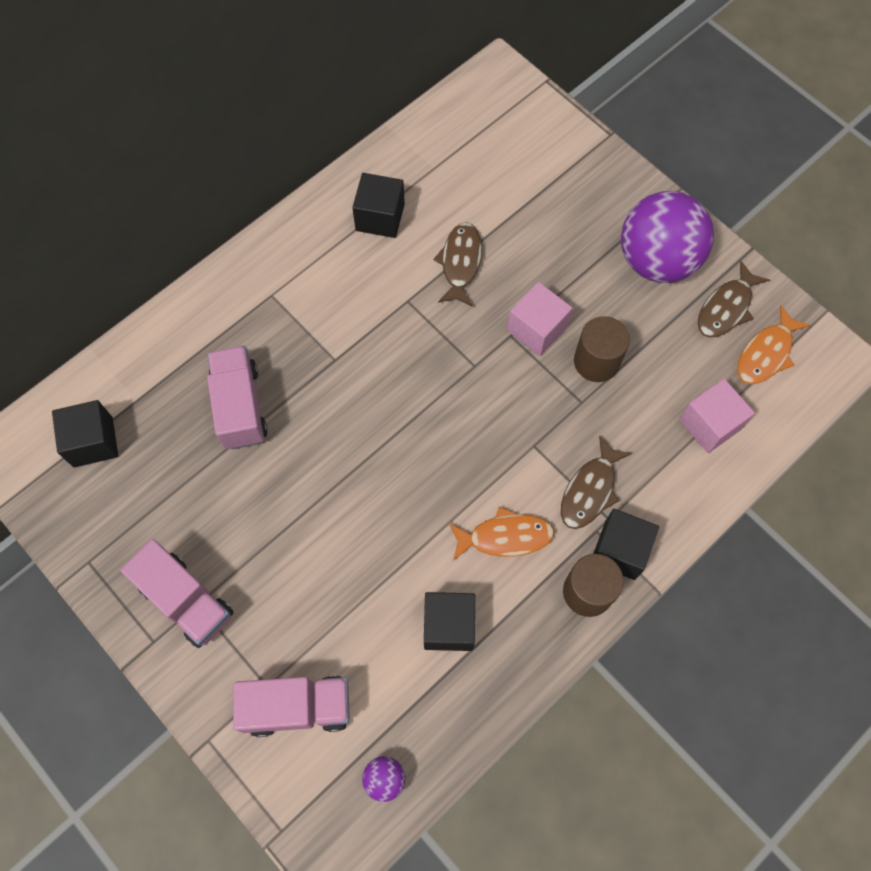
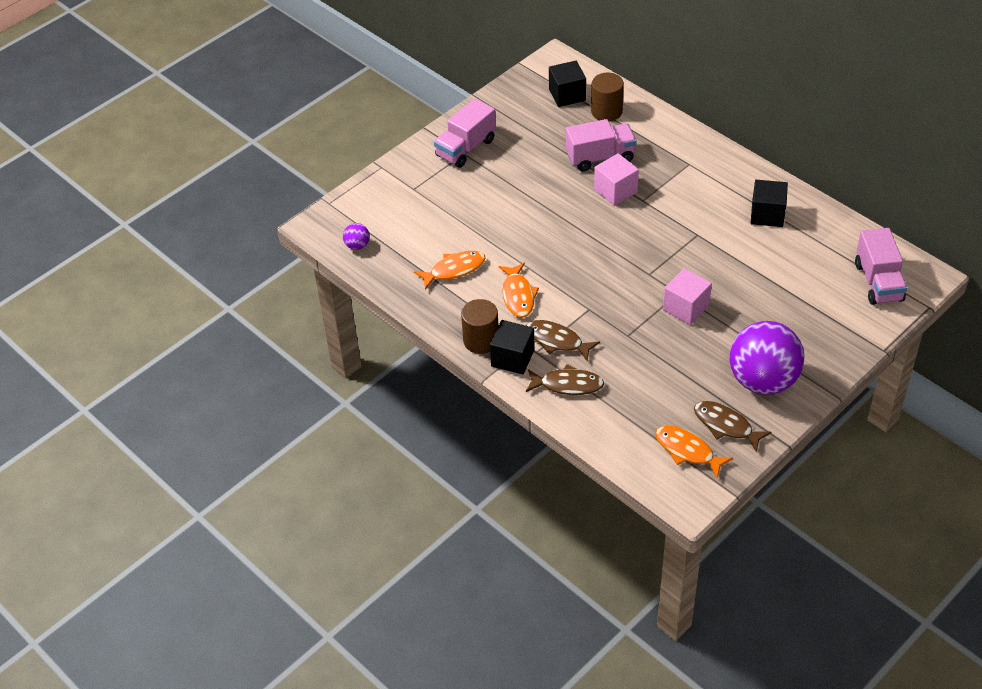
camera: 90 degrees right, 20 degrees down
pink truck [233,676,350,737] -> pink truck moved to [855,228,907,305]
black cube [424,592,475,651] -> orange fish [414,251,486,290]
brown fish [433,222,482,307] -> brown fish moved to [526,364,604,395]
brown cylinder [574,316,630,382] -> brown cylinder moved to [591,73,624,121]
pink cube [679,379,755,453] -> pink cube moved to [594,153,639,206]

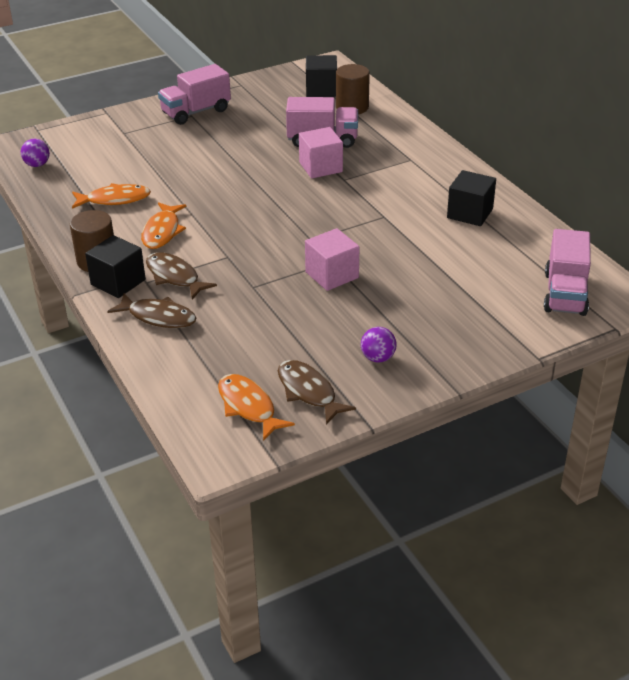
camera: 15 degrees right, 10 degrees down
purple ball [730,321,804,395] -> purple ball [361,327,397,363], size x0.40

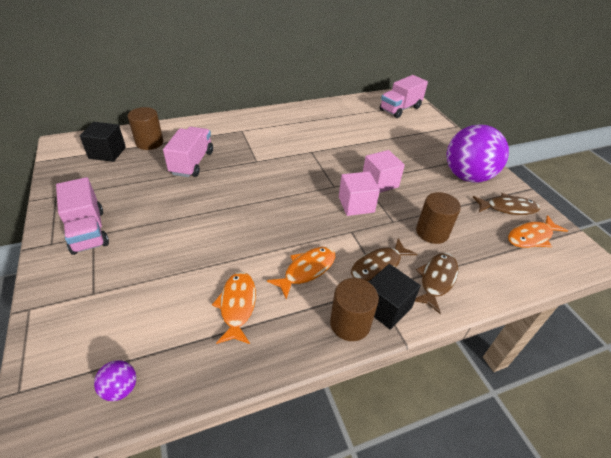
camera: 85 degrees left, 5 degrees up
orange fish [141,202,186,249] -> orange fish turned 60 degrees counterclockwise [267,247,335,299]
brown fish [278,360,356,425] -> brown fish turned 150 degrees counterclockwise [473,193,540,215]
pink cube [299,127,343,178] -> pink cube moved to [339,171,380,216]
purple ball [361,327,397,363] -> purple ball [447,124,509,183], size x2.49
black cube [447,170,496,226] -> none
pink truck [544,229,591,316] -> pink truck turned 120 degrees clockwise [380,75,428,118]
none -> brown cylinder [416,192,461,244]

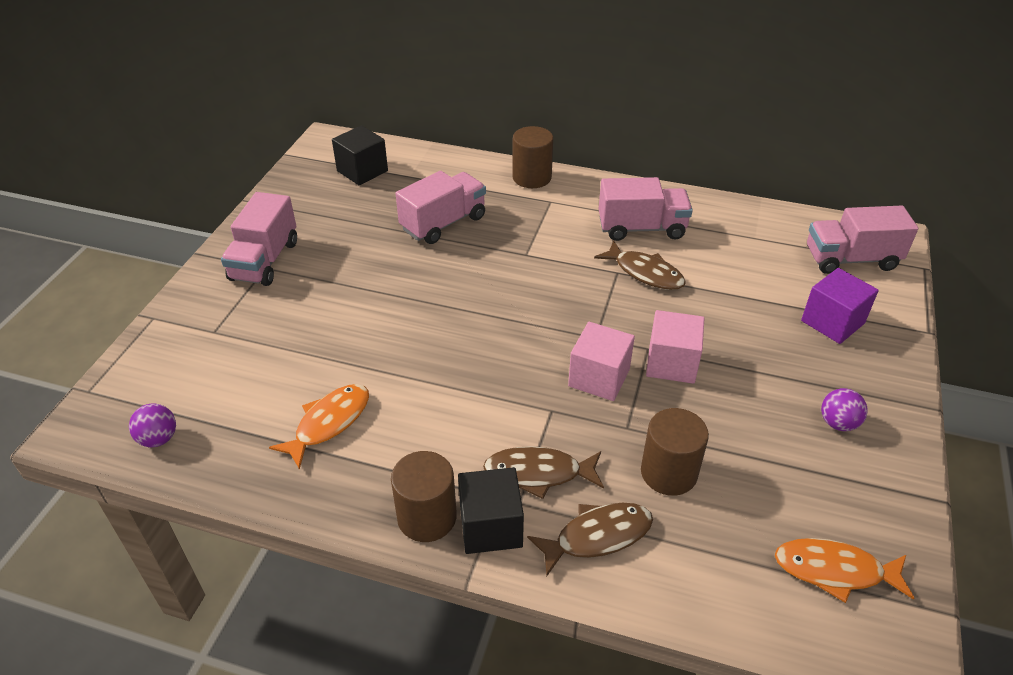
camera: 40 degrees right, 0 degrees up
brown cylinder [128,107,163,150] -> brown cylinder moved to [512,126,553,188]
orange fish [267,247,335,299] -> none
purple ball [447,124,509,183] -> purple ball [821,388,867,431], size x0.40
brown fish [473,193,540,215] -> brown fish moved to [594,240,686,290]
none -> pink truck [599,177,693,241]
none -> purple cube [801,268,879,344]

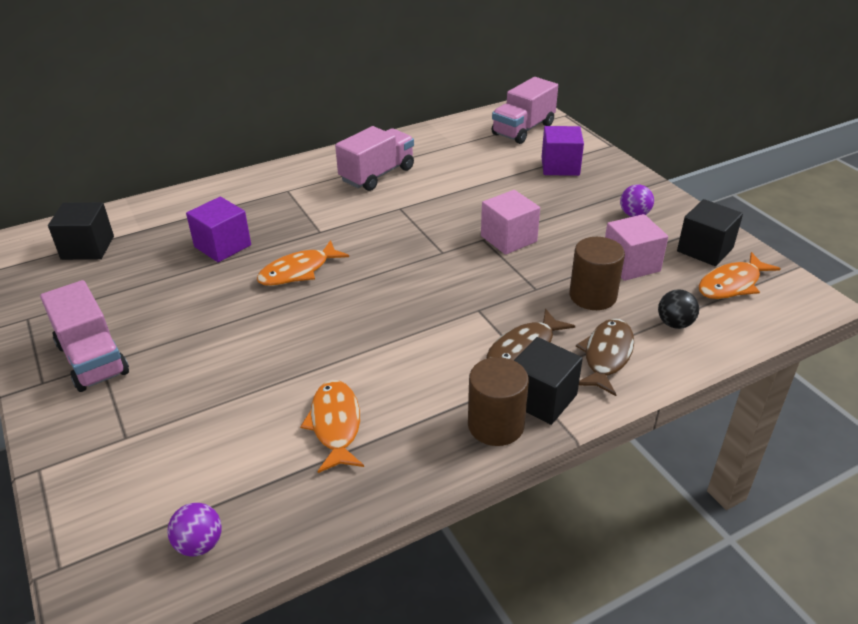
camera: 45 degrees left, 5 degrees down
pink truck [396,171,486,244] -> purple cube [186,197,251,262]
brown cylinder [512,126,553,188] -> none
pink cube [568,322,635,401] -> pink cube moved to [605,214,668,281]
brown fish [594,240,686,290] -> none
none -> orange fish [257,240,349,286]
none -> black ball [658,289,699,329]
none -> black cube [677,199,743,266]

